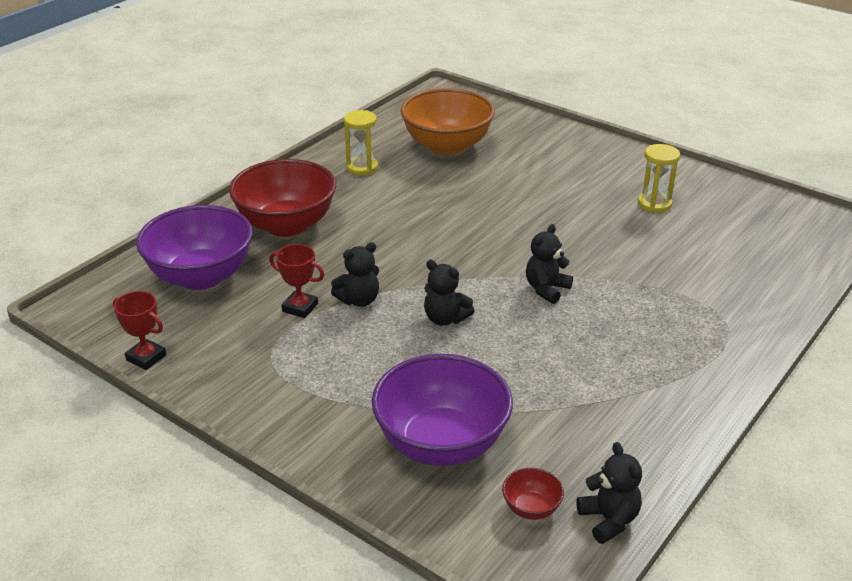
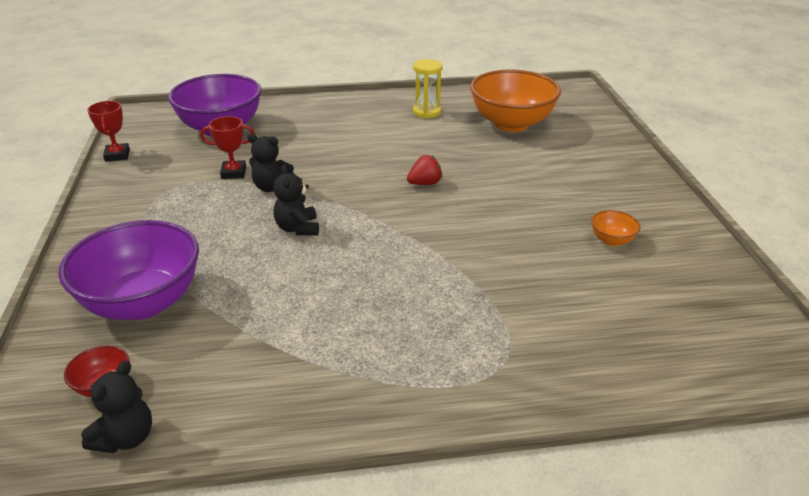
camera: 45 degrees right, 0 degrees up
red bowl [229,159,336,237] -> none
red trophy [269,244,324,318] -> red trophy turned 75 degrees counterclockwise [200,116,255,179]
black teddy bear [526,224,573,304] -> none
yellow hourglass [638,144,680,213] -> orange bowl [591,210,641,246]
none -> red strawberry [407,155,442,185]

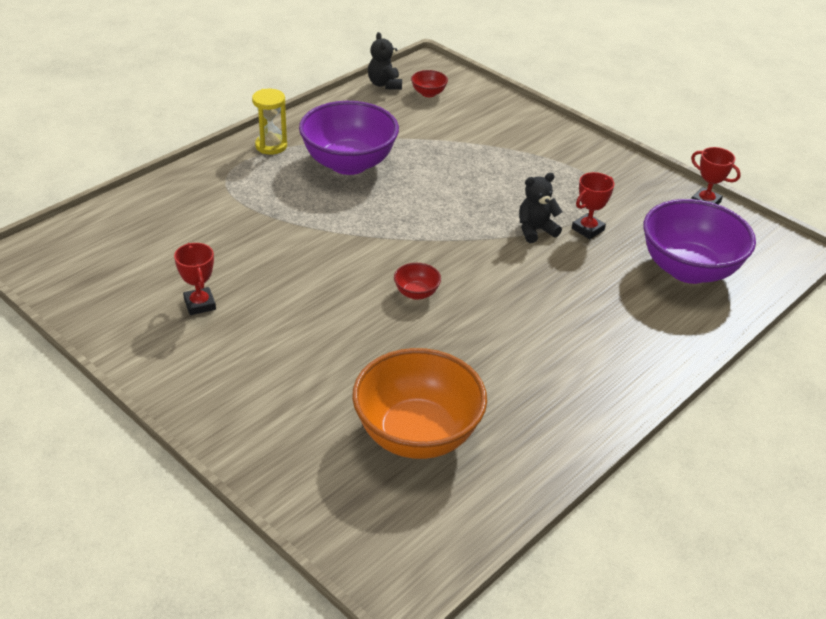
camera: 140 degrees right, 5 degrees up
purple bowl [58,220,199,320] -> purple bowl moved to [299,101,399,175]
black teddy bear [273,165,319,236] -> none
red strawberry [407,155,442,185] -> red bowl [394,263,441,300]
yellow hourglass [413,59,443,118] -> yellow hourglass moved to [252,89,287,155]
orange bowl [591,210,641,246] -> red trophy [174,243,216,315]

